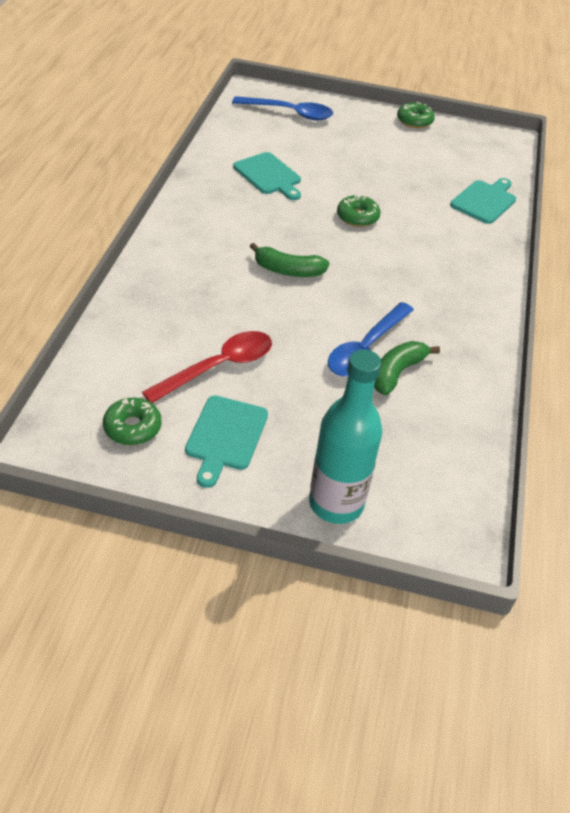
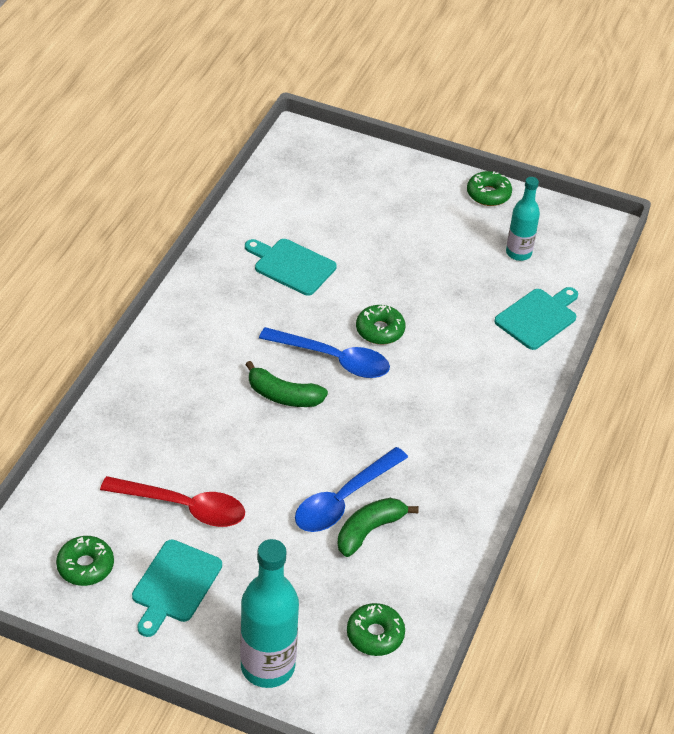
camera: 10 degrees right, 0 degrees up
red spoon [142,331,272,403] -> red spoon turned 45 degrees clockwise [100,476,245,527]
blue spoon [232,96,333,120] -> blue spoon moved to [259,327,390,378]
turquoise cutting board [233,152,301,200] -> turquoise cutting board turned 150 degrees clockwise [245,239,337,296]
none -> green donut [347,603,405,656]
none -> turquoise bottle [506,177,540,261]

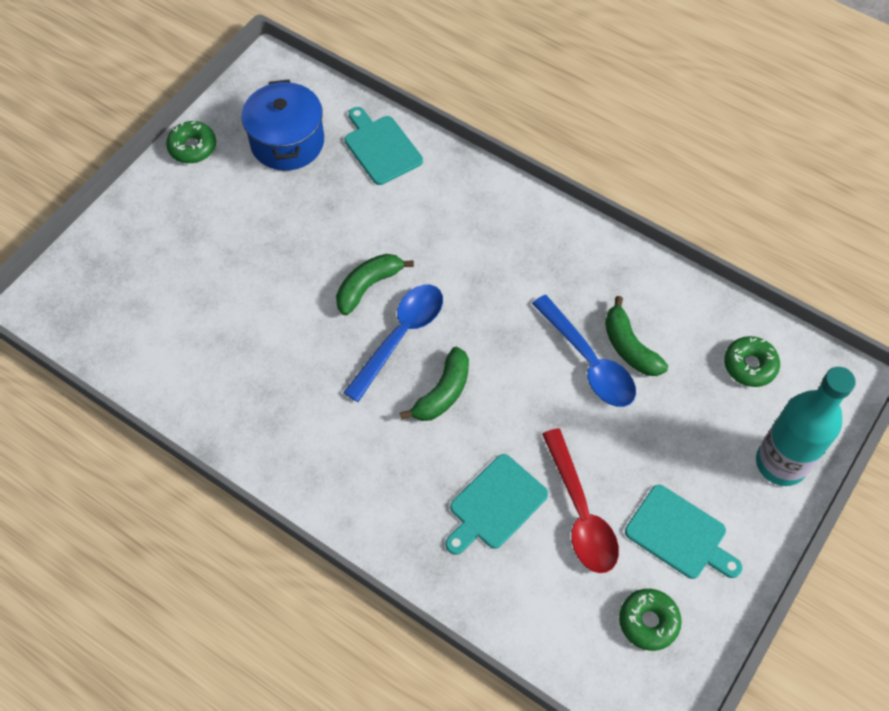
camera: 75 degrees left, 15 degrees up
red spoon [100,476,245,527] -> red spoon turned 135 degrees clockwise [542,428,619,573]
turquoise cutting board [245,239,337,296] -> turquoise cutting board moved to [445,454,548,555]
green donut [356,305,405,345] -> green banana [336,254,414,315]
turquoise bottle [506,177,540,261] -> blue pot [242,80,324,171]

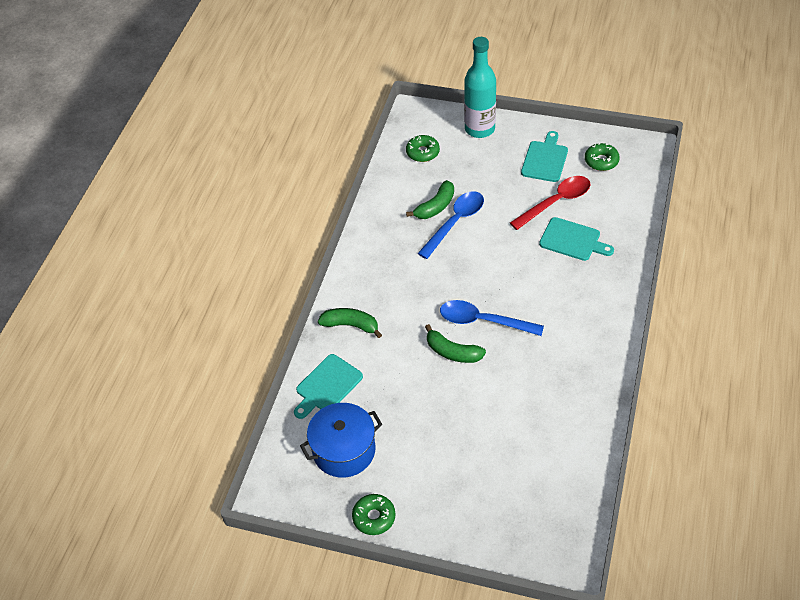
camera: 105 degrees left, 10 degrees down
green banana [400,347,469,421] -> green banana moved to [318,308,382,338]

